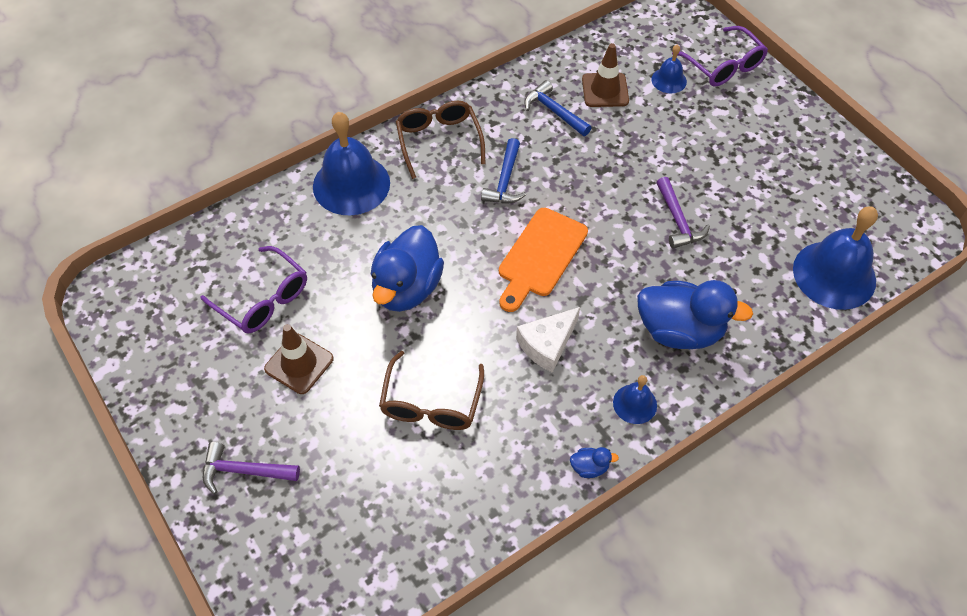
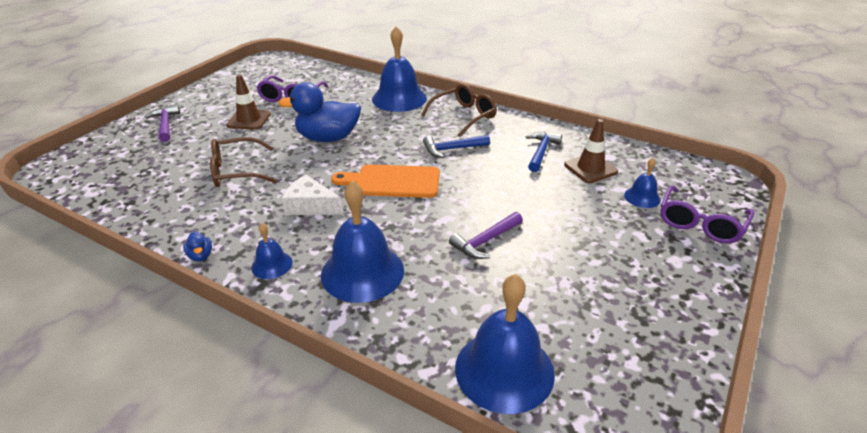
camera: 65 degrees right, 20 degrees down
blue duck [637,280,753,349] -> blue bell [321,180,404,303]

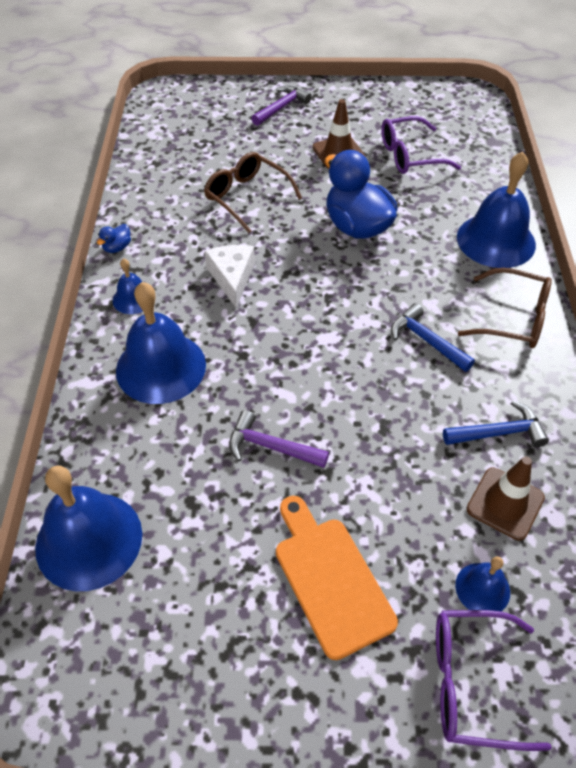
camera: 60 degrees right, 15 degrees up
orange cutting board [331,164,440,198] -> orange cutting board moved to [276,496,398,660]

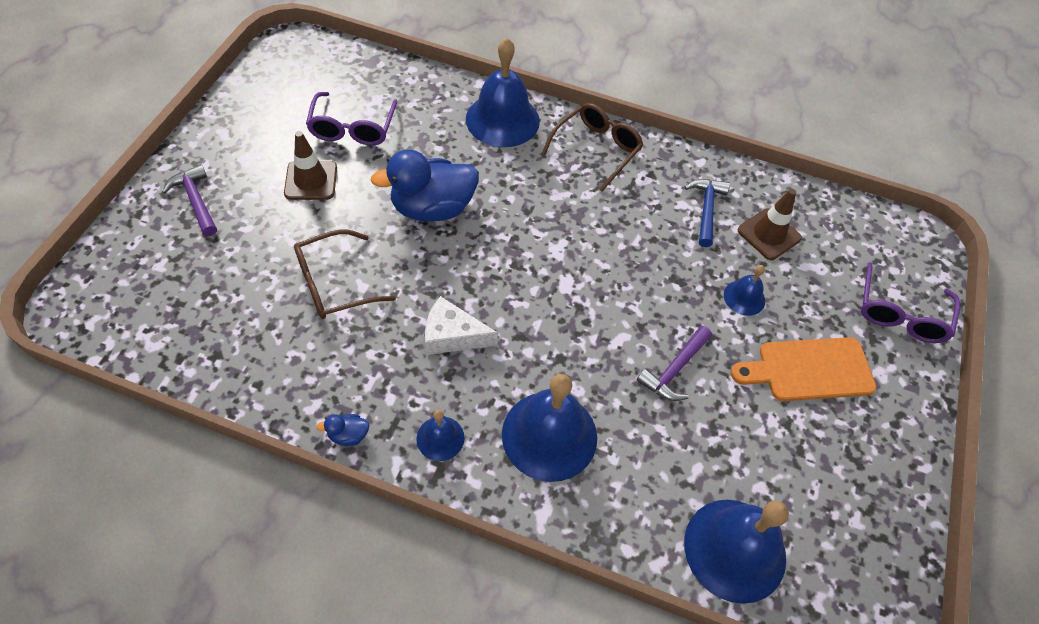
camera: 75 degrees left, 5 degrees up
blue duck [97,224,131,253] -> blue duck turned 120 degrees clockwise [316,414,370,446]
blue hammer [391,303,475,372] -> none
blue bell [455,556,510,611] -> blue bell moved to [724,265,765,316]

